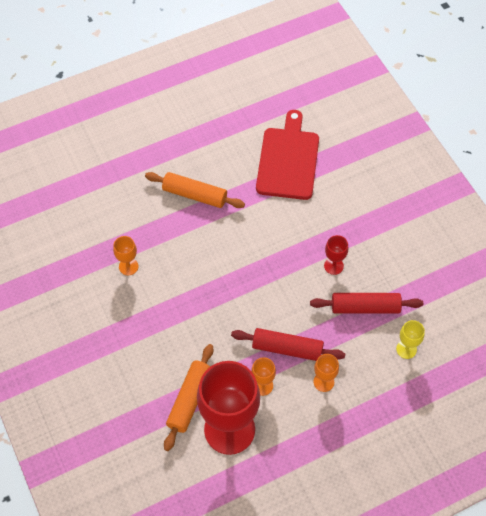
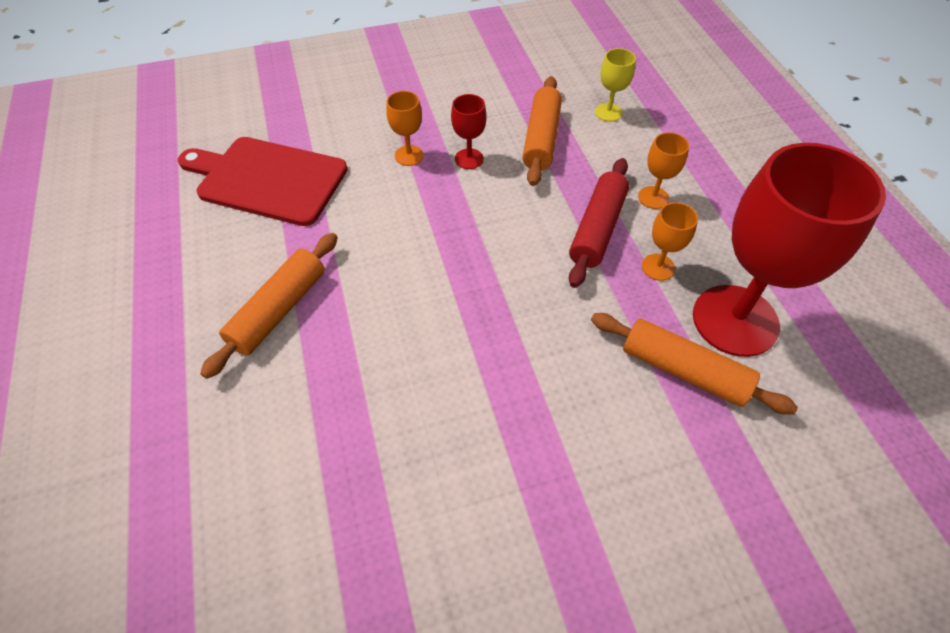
camera: 80 degrees left, 5 degrees down
orange goblet [113,236,139,275] -> orange goblet moved to [386,91,424,166]
red rolling pin [310,293,423,313] -> orange rolling pin [522,76,562,186]

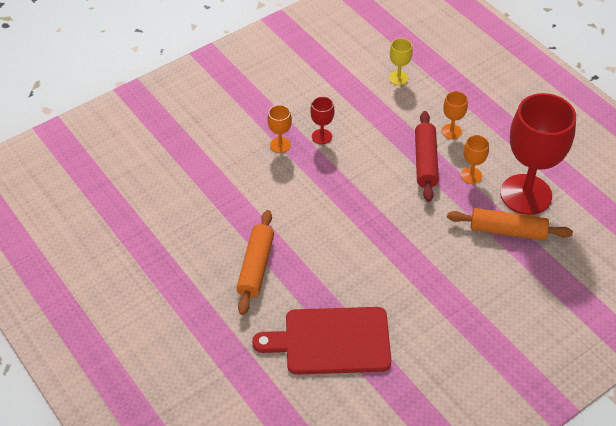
camera: 20 degrees left, 5 degrees down
red cutting board [178,137,348,226] -> red cutting board moved to [252,307,391,375]
orange rolling pin [522,76,562,186] -> none

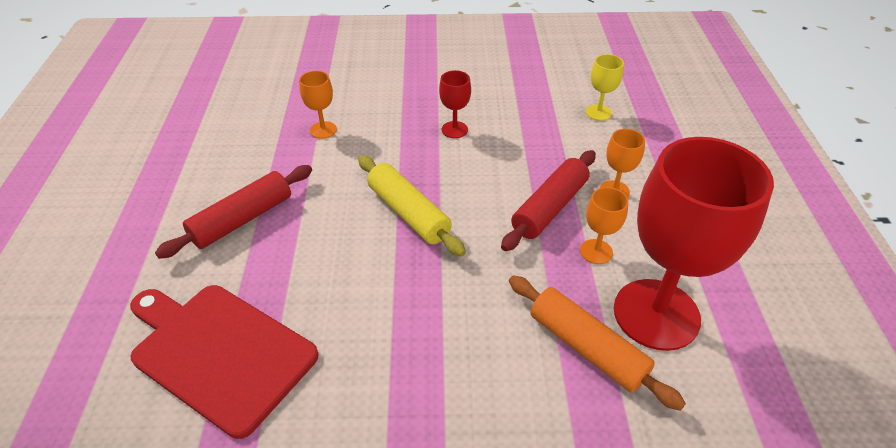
camera: 35 degrees right, 5 degrees down
orange rolling pin [236,210,274,315] -> red rolling pin [155,165,312,259]
orange goblet [268,105,292,153] -> orange goblet moved to [299,71,337,139]
none -> yellow rolling pin [358,155,466,257]

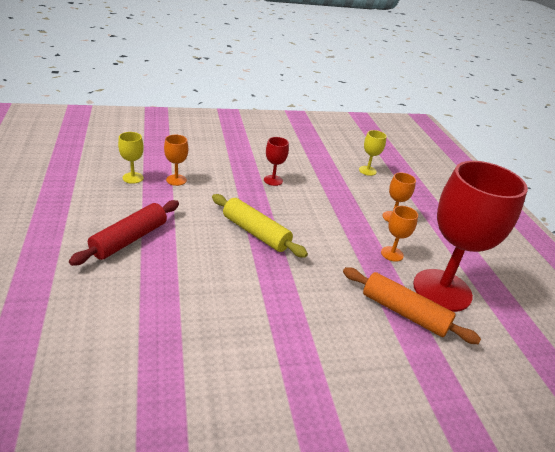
camera: 15 degrees left, 10 degrees down
red cutting board [130,285,319,439] -> none
red rolling pin [501,150,596,251] -> none
none -> yellow goblet [118,132,144,184]

